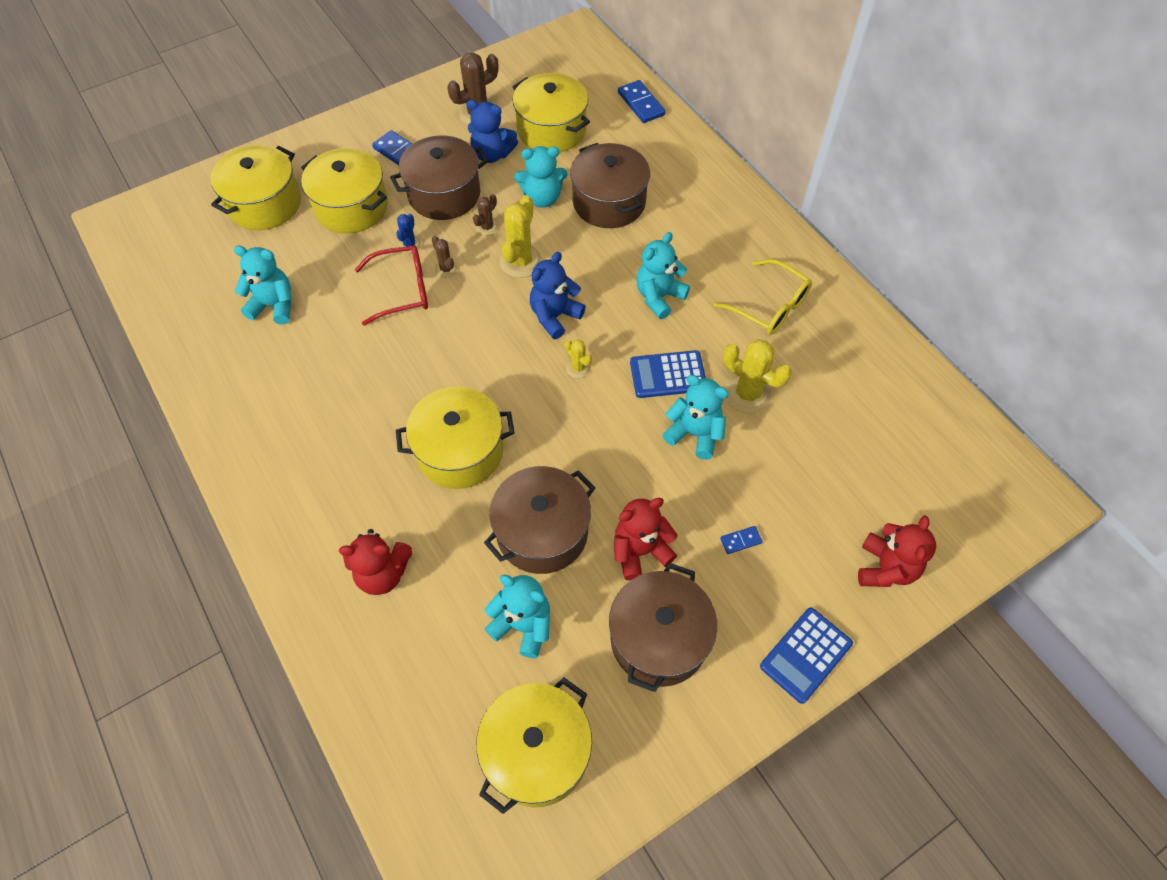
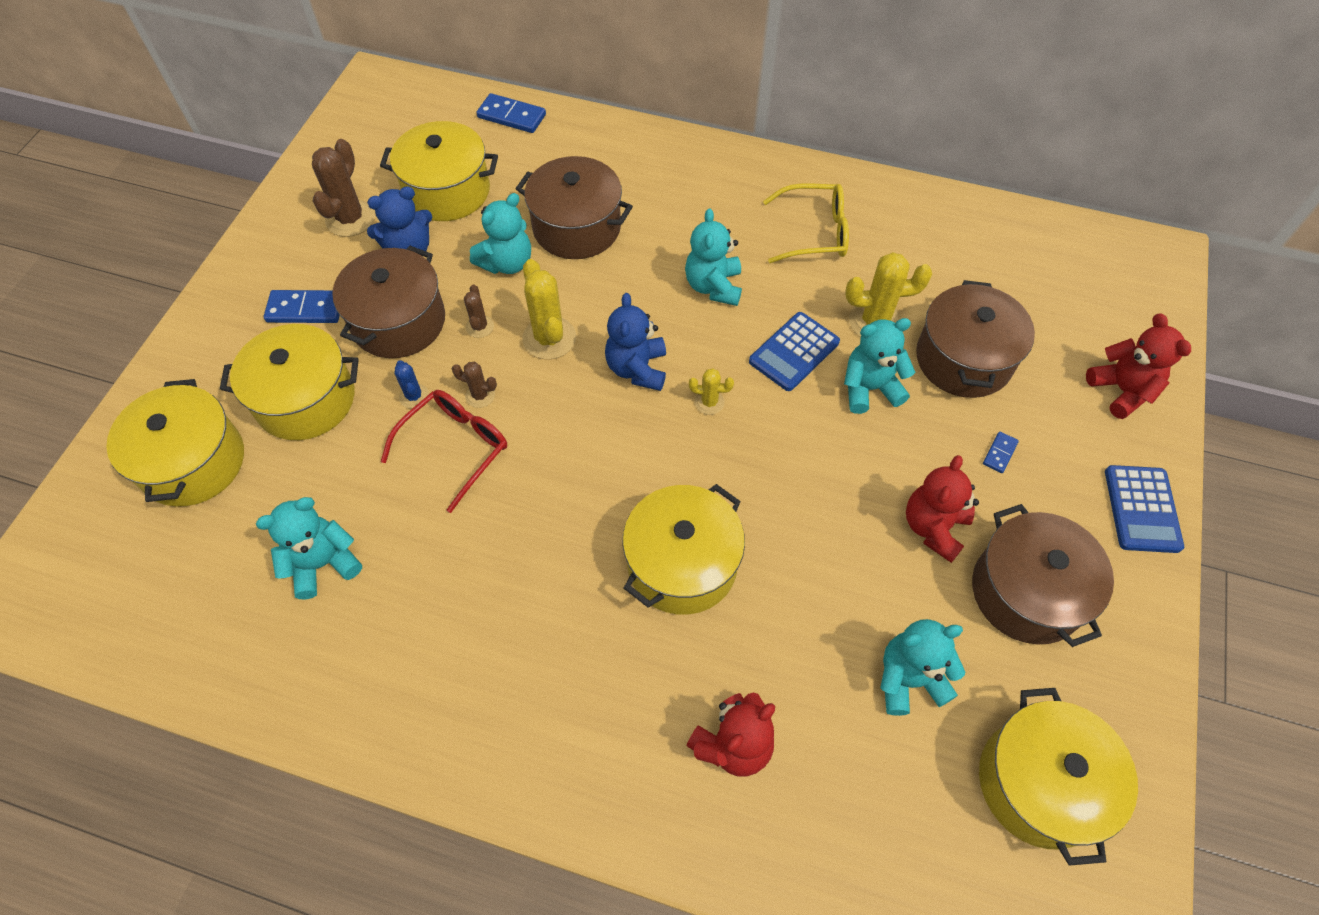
camera: 40 degrees left, 0 degrees up
brown pot [484,466,595,574] -> brown pot moved to [916,280,1035,398]

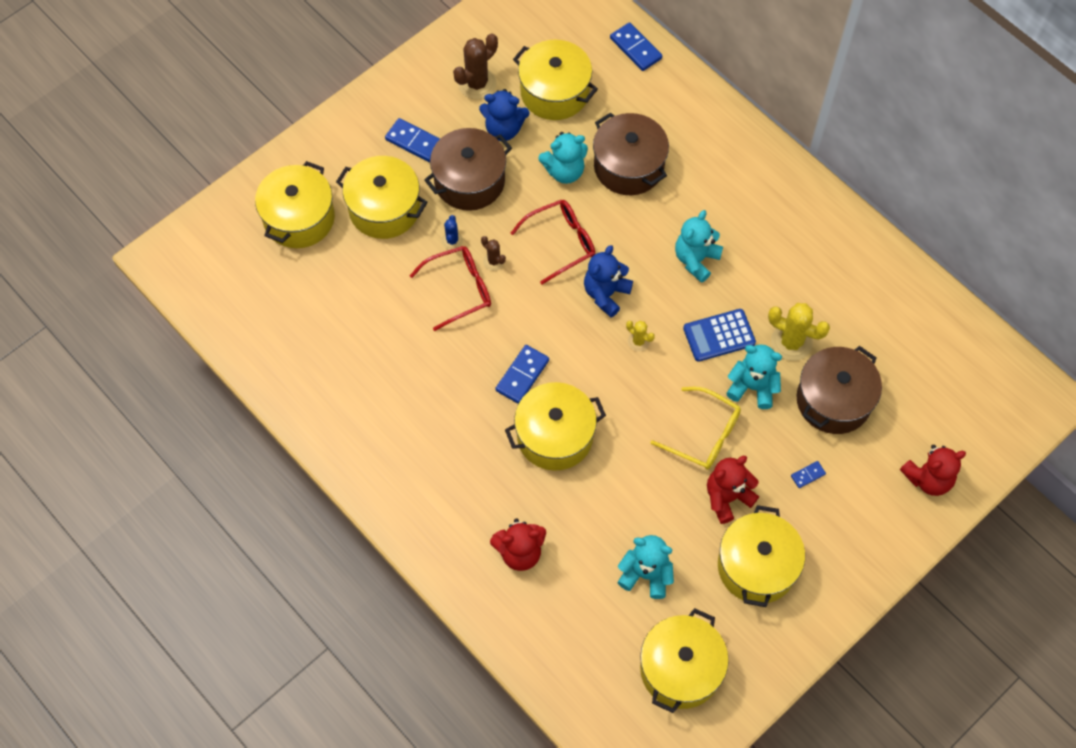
camera: 30 degrees right, 5 degrees up
turquoise teddy bear [256,497,362,599] -> none
brown cactus [464,285,494,338] -> none
yellow cactus [522,259,576,359] -> red glasses [511,200,595,284]
yellow glasses [763,184,849,263] -> yellow glasses moved to [650,387,741,470]
brown pot [972,504,1114,647] -> yellow pot [718,505,805,607]
red teddy bear [1086,313,1191,419] -> red teddy bear turned 60 degrees clockwise [900,445,966,496]
blue calculator [1105,465,1184,553] -> none
none -> blue domino [495,345,549,404]

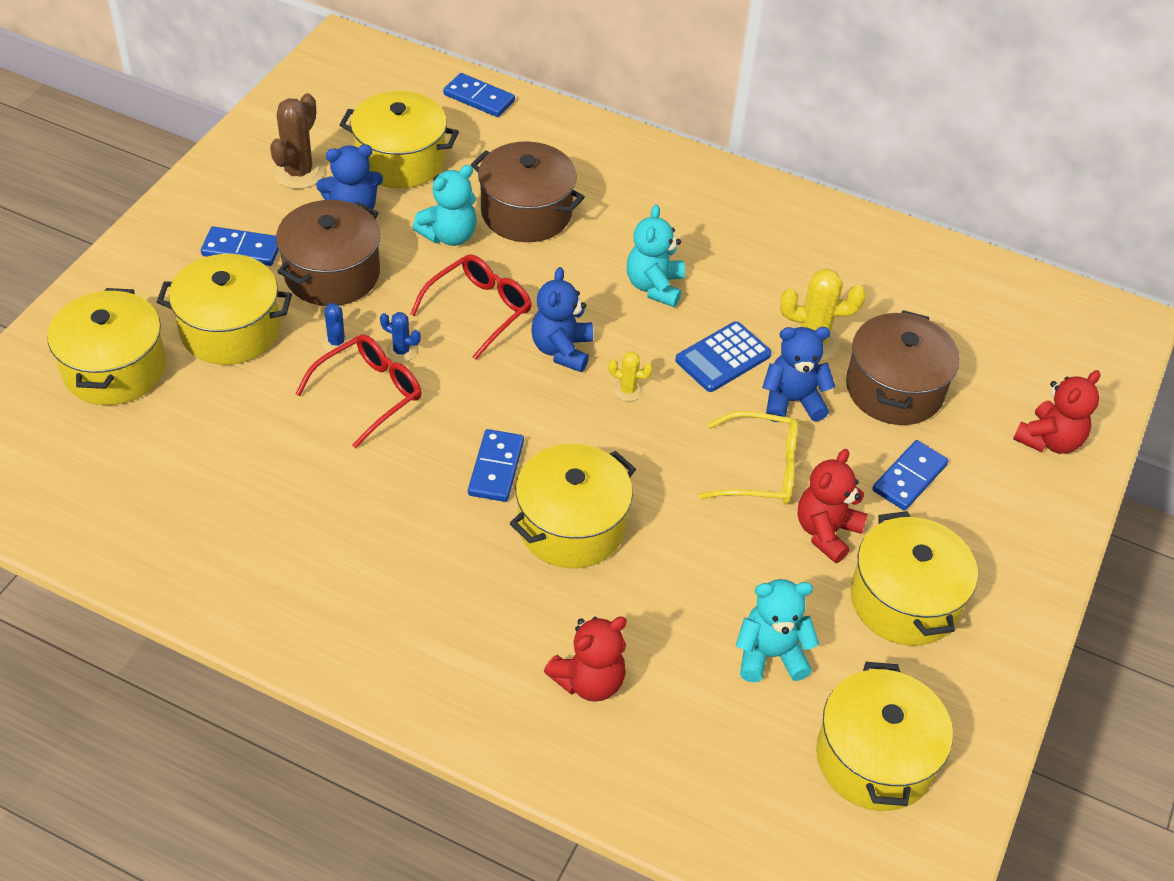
camera: 25 degrees left, 15 degrees down
brown cactus [481,236,506,271] -> blue cactus [380,312,421,362]
turquoise teddy bear [726,345,782,409] -> blue teddy bear [762,327,835,422]
blue domino [791,461,826,488] -> blue domino [872,440,948,511], size x1.86

